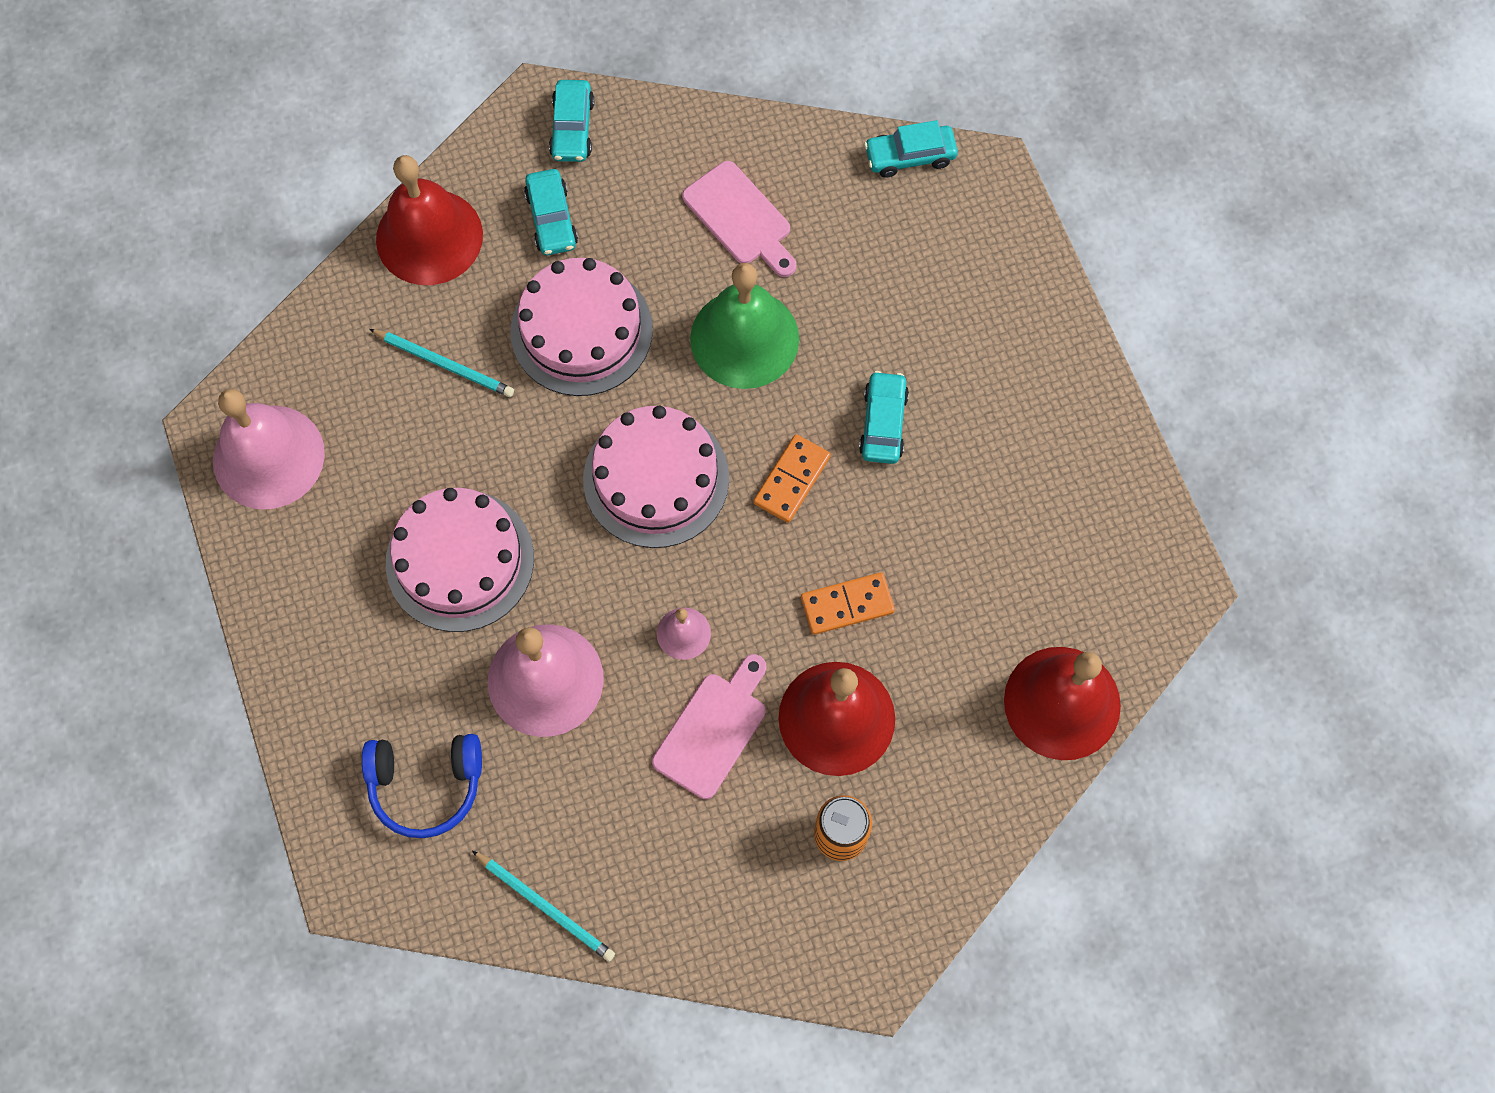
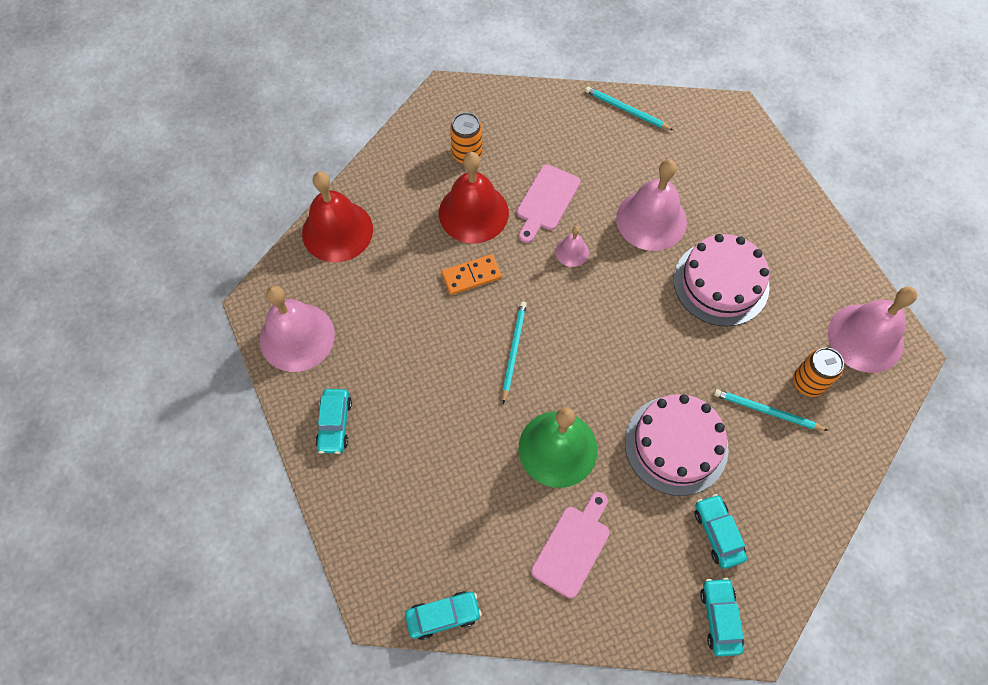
camera: 175 degrees right, 5 degrees down
blue headphones [362,734,482,838] -> none
red bell [376,155,483,285] -> none
pink cake [583,406,729,548] -> none
pink cutting board [682,161,796,277] -> pink cutting board turned 75 degrees clockwise [531,492,610,598]
orange domino [754,434,831,523] -> turquoise pencil [502,301,527,404]
turquoise car [859,371,909,464] -> turquoise car moved to [315,389,352,454]
none -> pink bell [260,286,335,372]
none -> orange can [793,347,844,397]

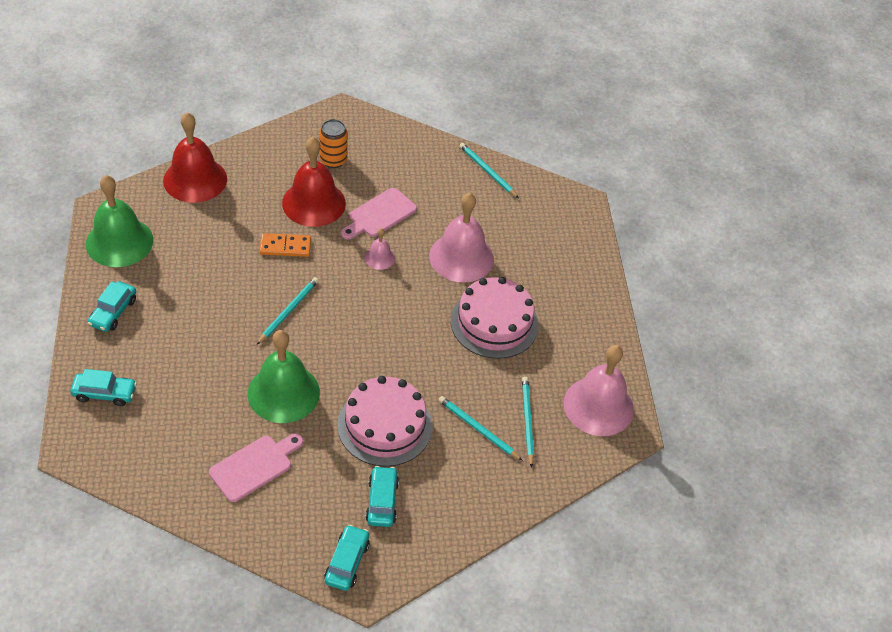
camera: 15 degrees right, 15 degrees down
pink bell [260,286,335,372] -> green bell [86,175,153,267]
turquoise car [405,591,482,640] -> turquoise car moved to [70,369,137,406]
orange can [793,347,844,397] -> turquoise pencil [522,377,534,468]

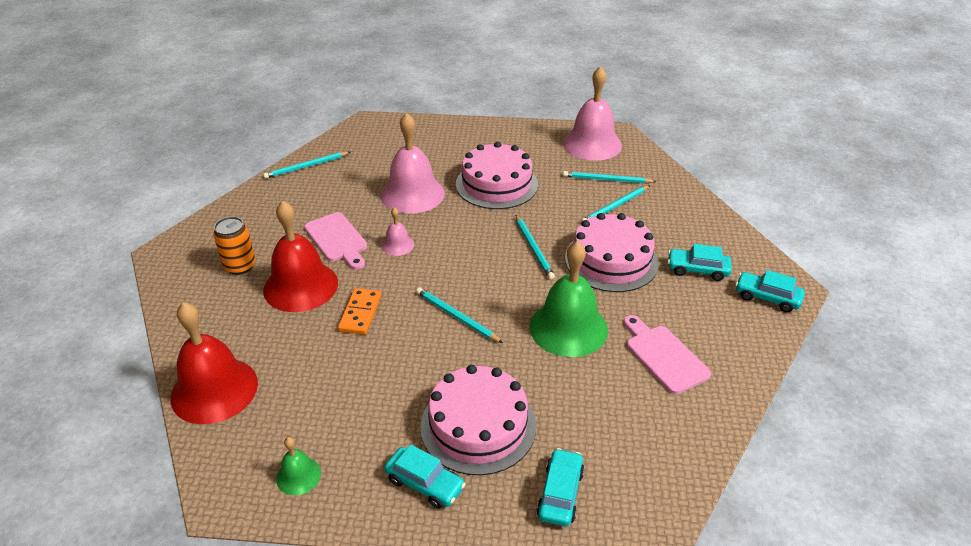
camera: 75 degrees left, 10 degrees down
green bell [86,175,153,267] -> green bell [276,437,321,495], size x0.47
none -> pink cake [420,365,536,476]
none -> turquoise pencil [516,215,555,280]

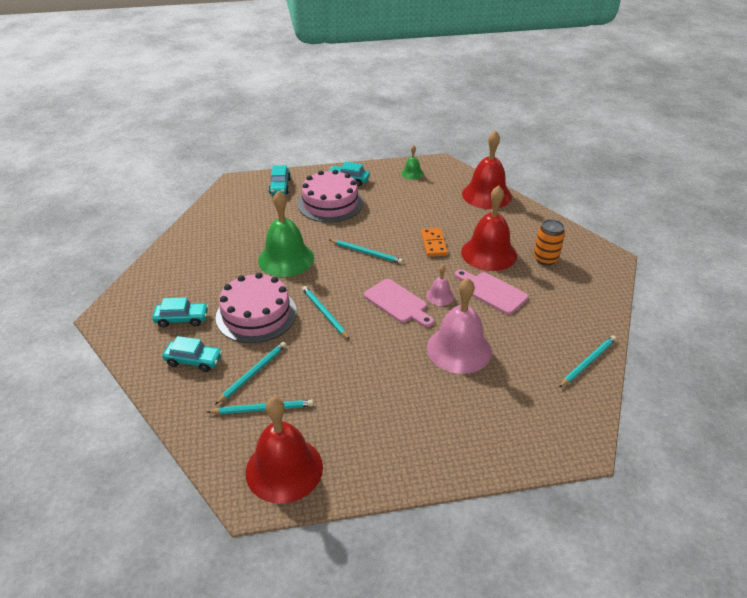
camera: 165 degrees right, 0 degrees up
pink cake [456,142,538,209] -> none
pink bell [563,66,622,161] -> red bell [245,397,323,504]
pink cutting board [624,315,711,394] -> pink cutting board moved to [364,279,434,327]
turquoise car [735,270,805,312] -> turquoise car moved to [162,336,223,372]

